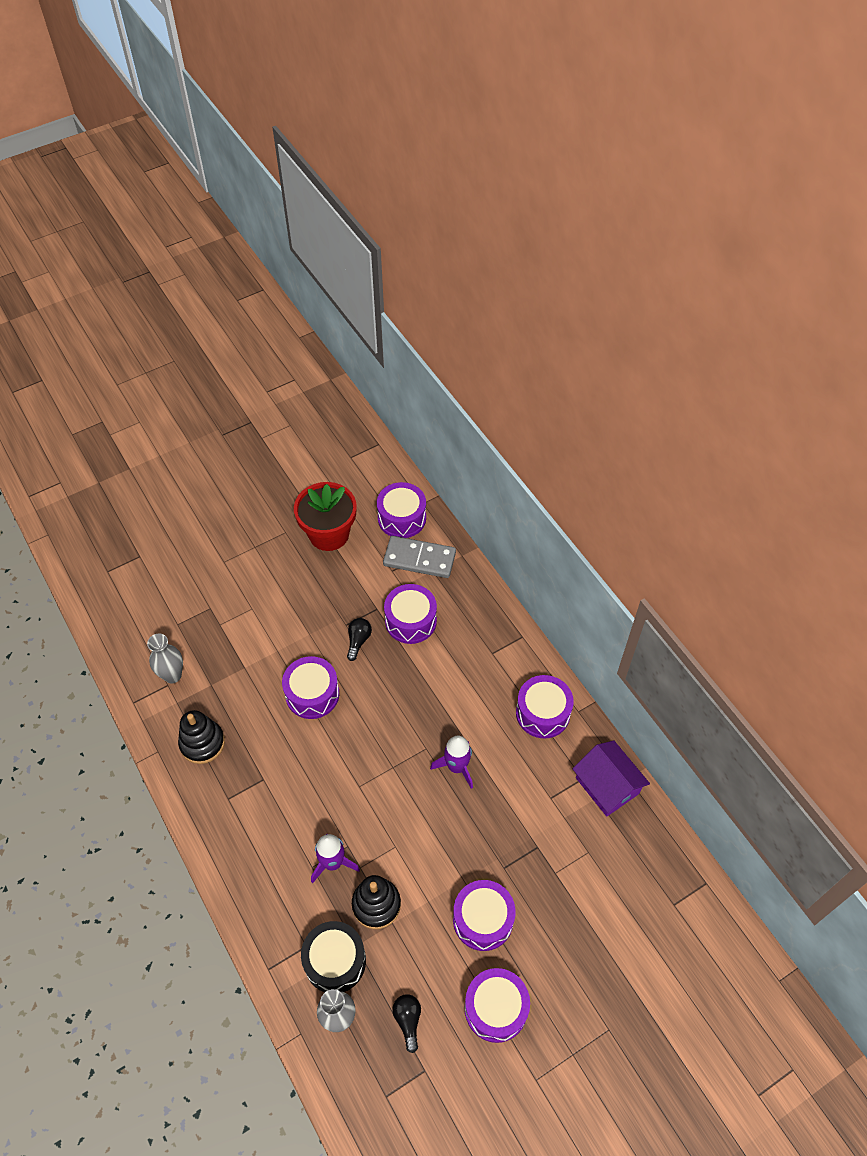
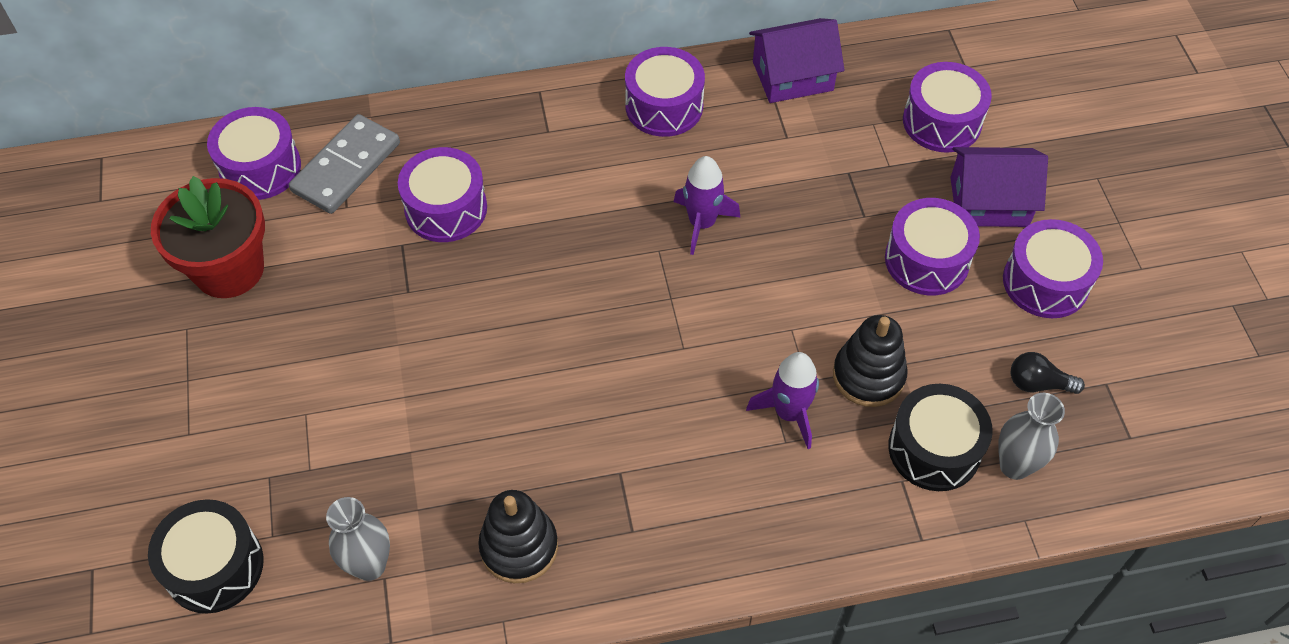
camera: 70 degrees left, 0 degrees up
purple drum [282,656,339,719] -> purple drum moved to [903,62,992,153]
black light bulb [347,618,372,661] -> none
none -> black drum [148,499,264,613]
none -> purple house [950,147,1048,227]

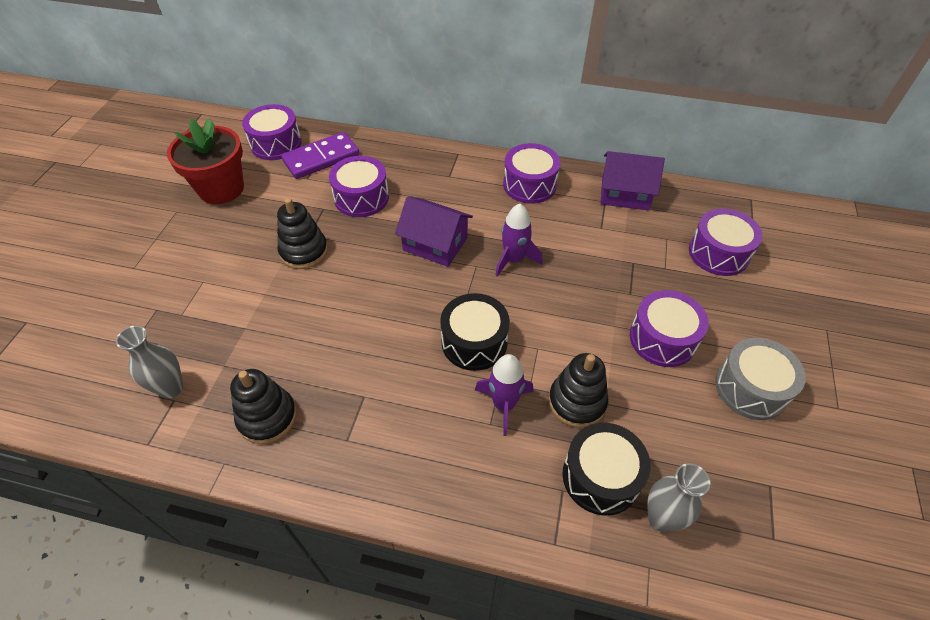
camera: 25 degrees right, 5 degrees down
black drum [148,499,264,613] -> black drum moved to [440,293,510,371]
grey domino [289,114,400,214] -> purple domino [281,132,360,179]
purple house [950,147,1048,227] -> purple house moved to [395,197,473,267]
purple drum [1003,219,1103,318] -> grey drum [715,338,806,420]
black light bulb [1011,352,1085,394] -> none
none -> black stacking toy [277,198,328,269]

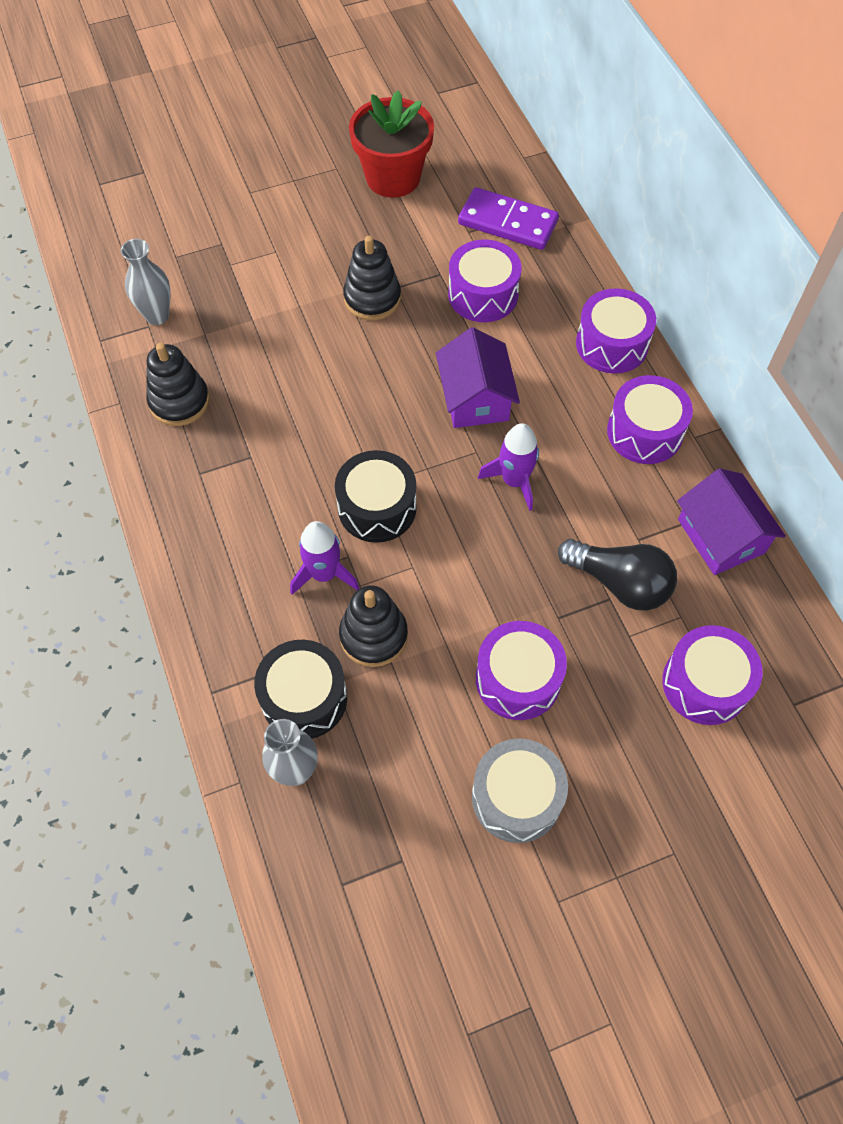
camera: 55 degrees right, 10 degrees up
purple drum [242,104,302,160] -> purple drum moved to [576,288,656,374]
none -> black light bulb [558,539,677,610]

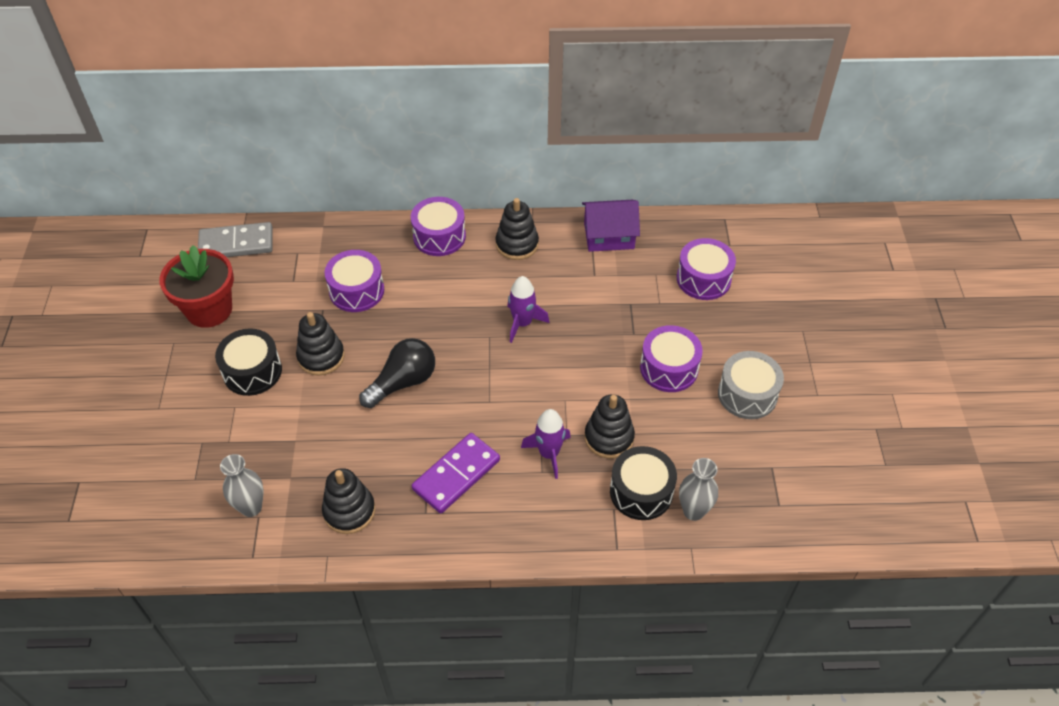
camera: 70 degrees left, 10 degrees down
black drum [335,450,417,543] -> black drum moved to [215,328,282,396]
purple house [436,327,520,428] -> none
purple domino [458,187,559,250] -> purple domino moved to [412,433,500,514]
black light bulb [558,539,677,610] -> black light bulb moved to [359,338,435,408]
purple drum [607,375,693,464] -> black stacking toy [496,198,539,260]
none -> grey domino [198,222,273,257]

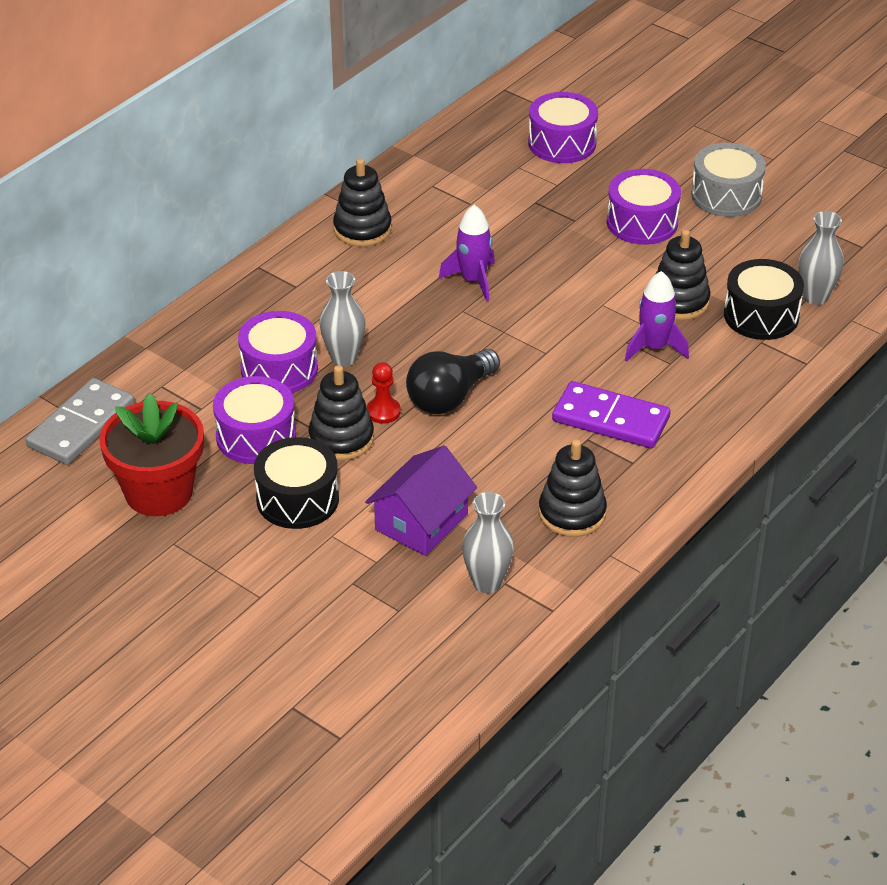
camera: 50 degrees left, 10 degrees down
black light bulb [359,338,435,408] -> black light bulb turned 135 degrees counterclockwise [406,349,500,414]
purple drum [411,197,466,256] -> purple drum moved to [213,376,296,464]
purple domino [412,433,500,514] -> purple domino turned 60 degrees counterclockwise [552,381,671,448]
purple house [582,200,640,252] -> purple house moved to [365,445,477,556]
none -> grey vase [319,271,366,367]
none -> red pawn [367,362,401,424]

